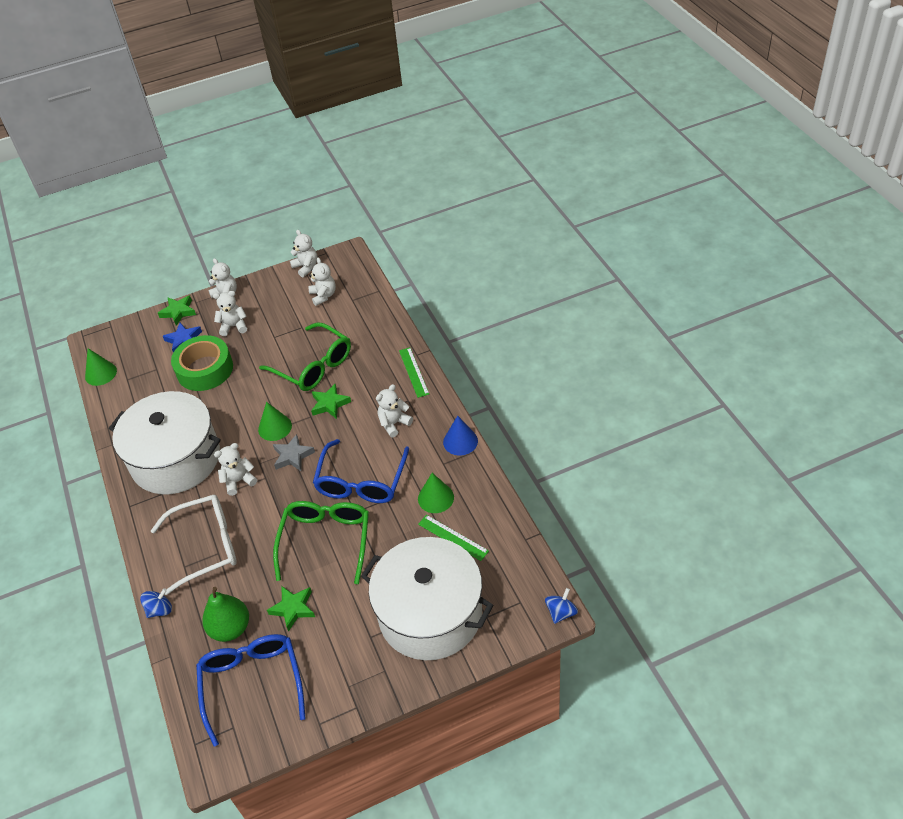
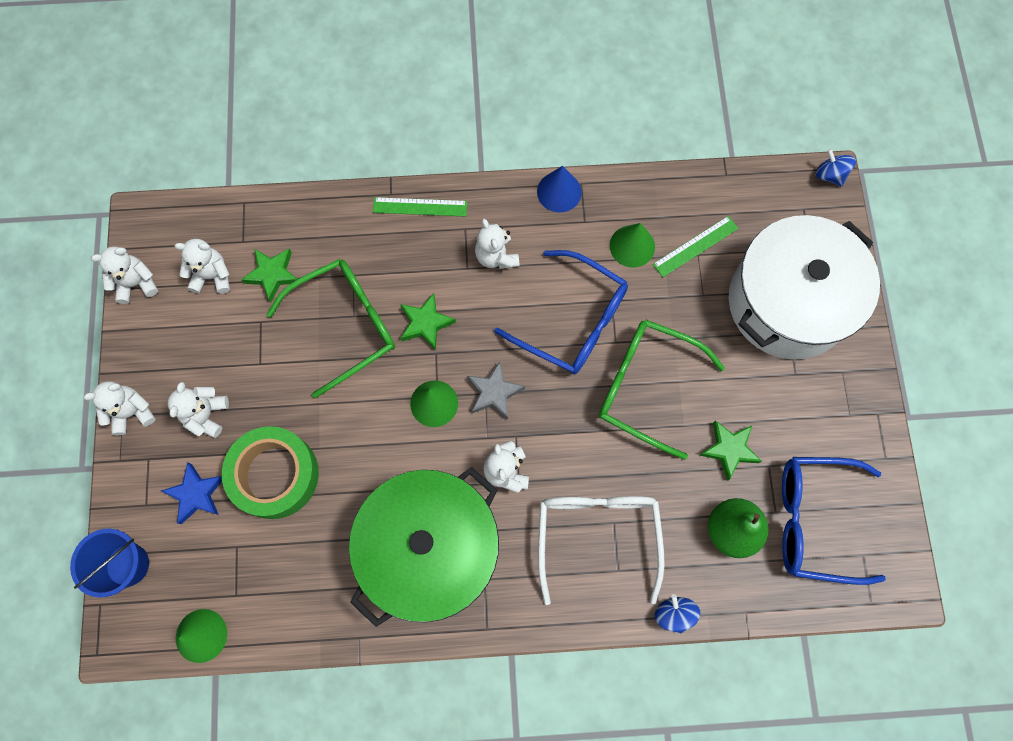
camera: 75 degrees left, 25 degrees up
white pot [109,391,221,495] -> green pot [349,467,499,627]
green star [158,295,196,326] -> green star moved to [241,249,297,302]
none -> blue bucket [70,529,149,597]

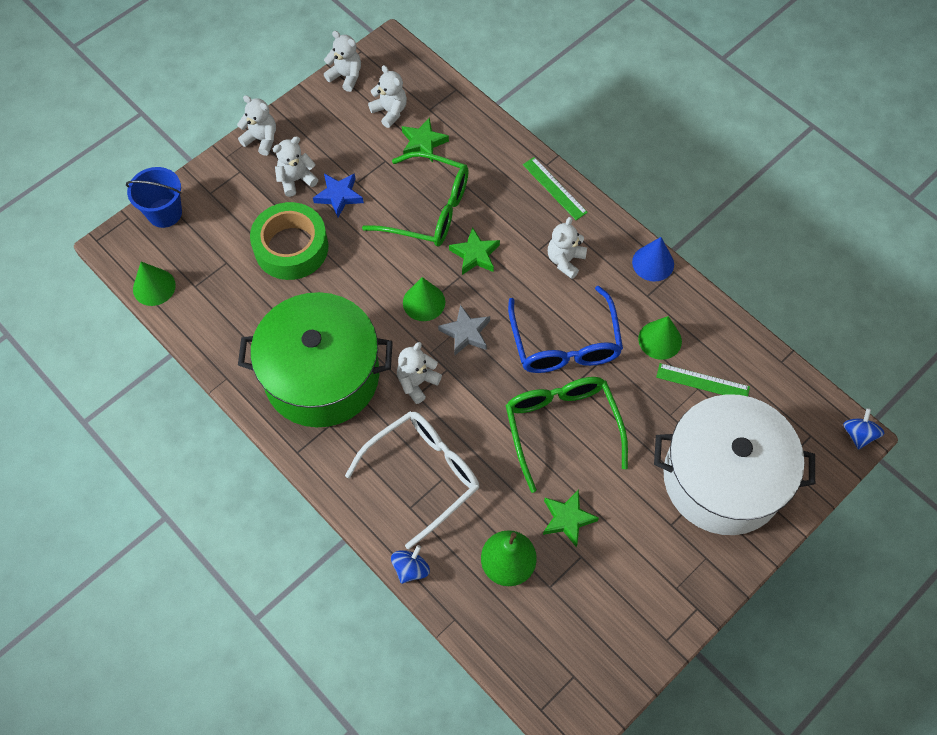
camera: 50 degrees right, 10 degrees down
blue star [161,462,222,524] -> blue star moved to [313,173,364,217]
blue glasses [782,457,886,585] -> none

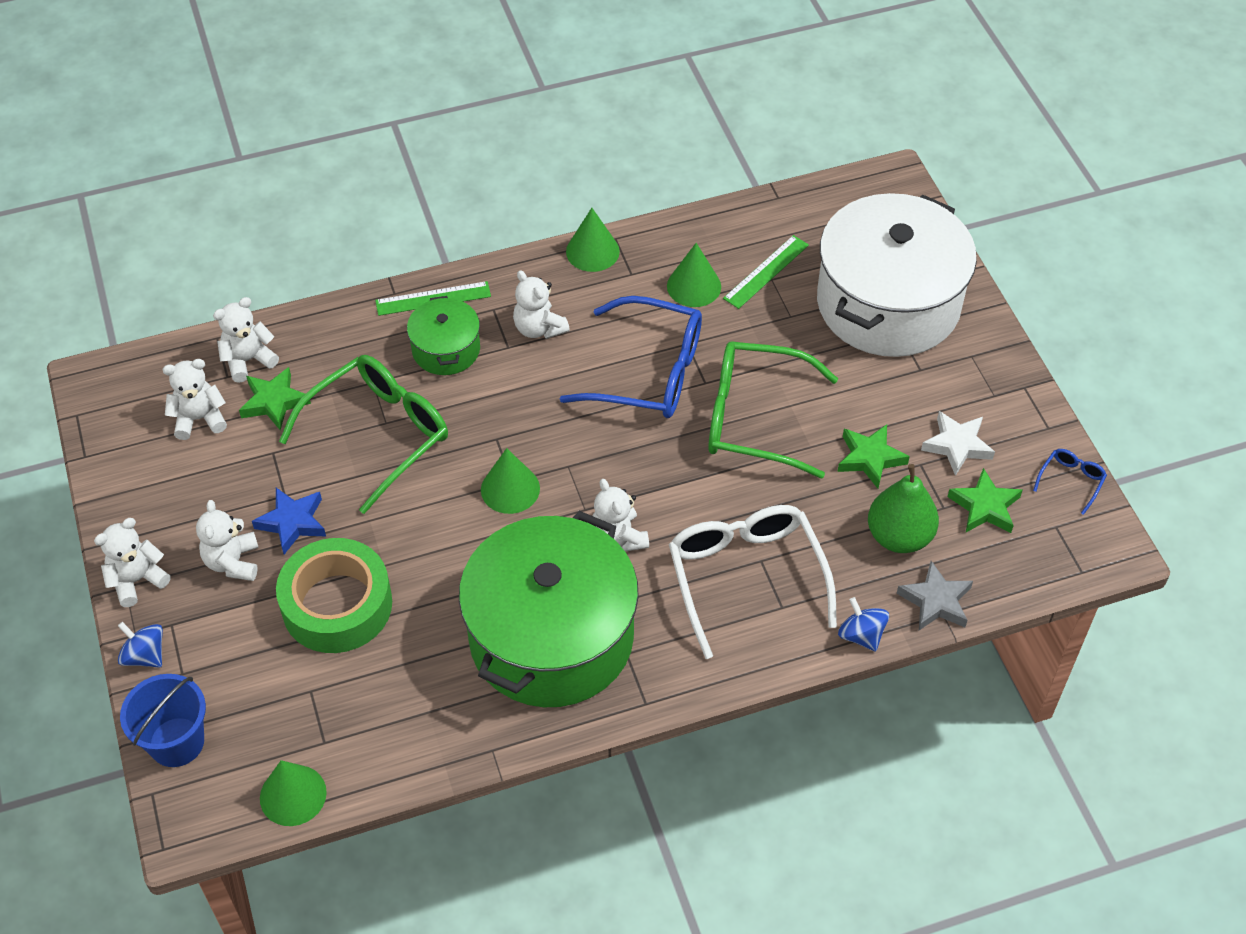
camera: 65 degrees left, 10 degrees down
white teddy bear [324,31,361,92] -> white teddy bear moved to [213,297,279,383]
grey star [438,304,490,356] -> grey star moved to [897,561,973,630]
green star [449,227,500,275] -> green star moved to [948,468,1023,533]
blue cone [632,237,674,282] -> green cone [566,208,620,272]
blue spinning top [843,408,884,450] -> blue spinning top moved to [118,622,163,668]
none -> green pot [407,296,480,375]
none -> white star [921,411,995,476]
none -> blue glasses [1033,449,1107,515]

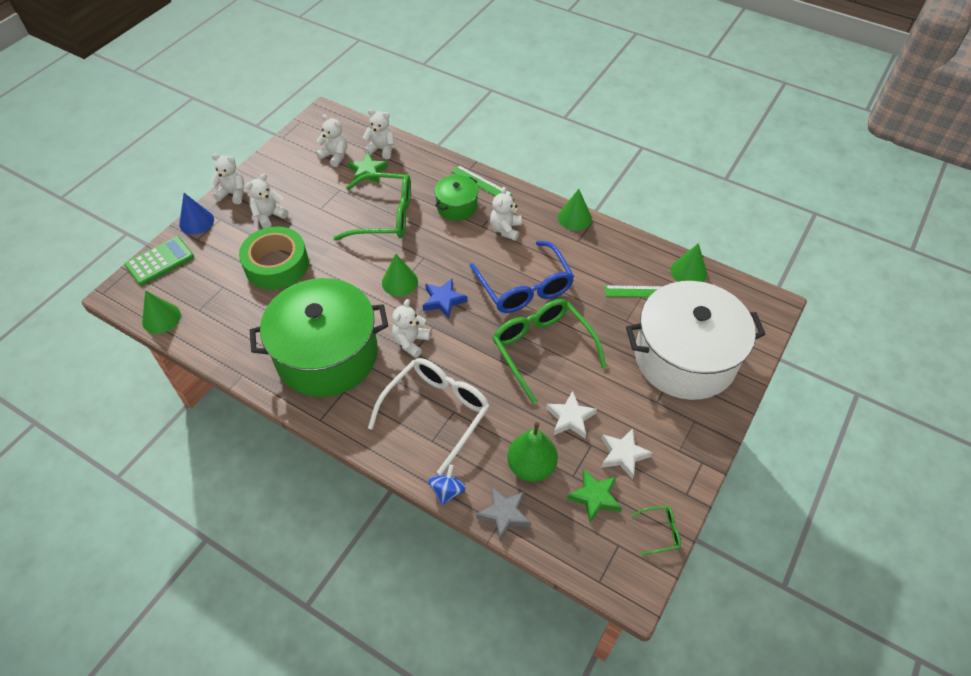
camera: 50 degrees right, 0 degrees up
blue spinning top [118,622,163,668] -> blue cone [179,193,214,235]
blue bucket [120,674,206,767] -> green calculator [125,236,194,286]
blue star [252,488,326,554] -> blue star moved to [423,279,467,318]
green cone [667,243,721,307] -> green cone moved to [671,243,707,282]
green star [837,424,910,489] -> white star [546,391,597,438]
blue glasses [1033,449,1107,515] -> green glasses [632,506,681,555]

